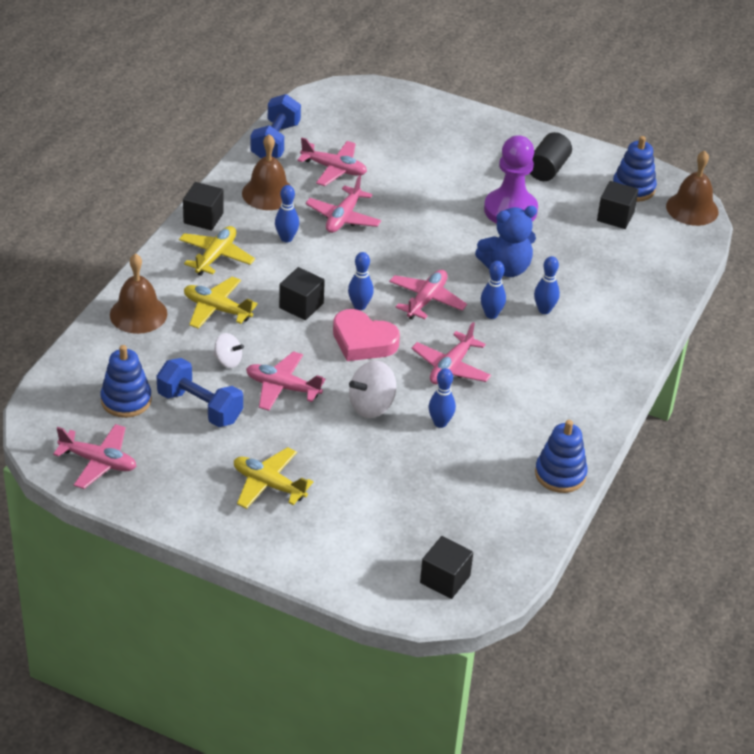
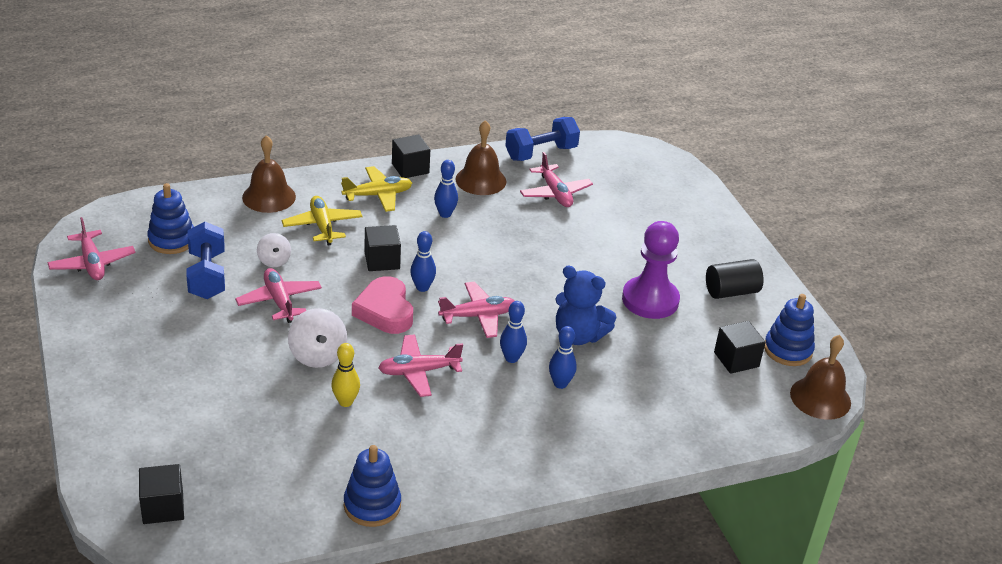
camera: 45 degrees right, 5 degrees down
yellow plane [234,447,313,509] -> none
pink plane [305,175,381,233] -> none
white spinning top [349,361,396,418] -> white spinning top turned 120 degrees counterclockwise [288,308,347,368]
blue bowling pin [428,368,456,428] -> yellow bowling pin [331,343,360,407]

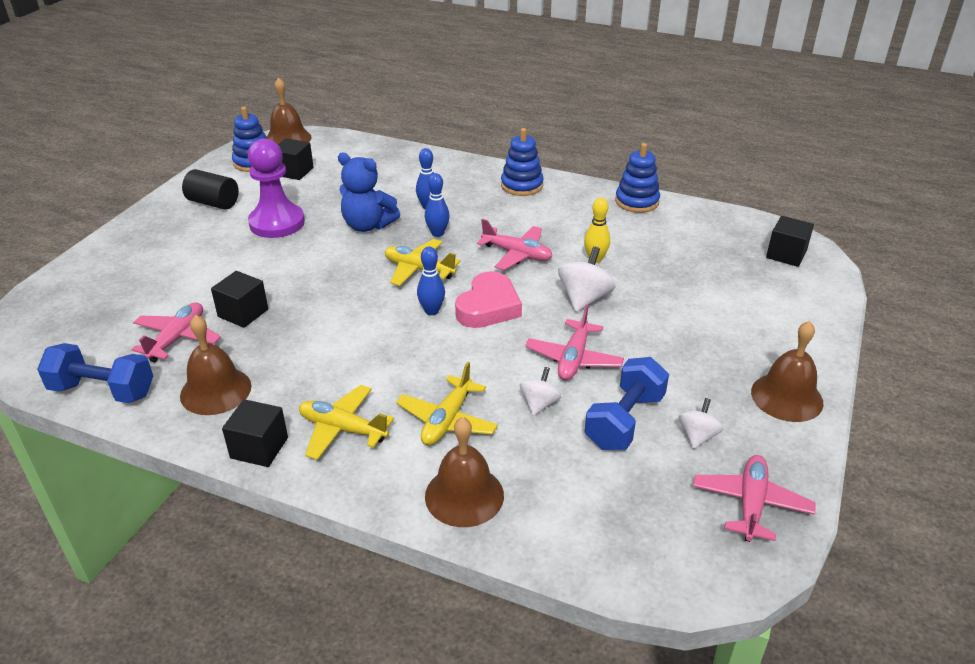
camera: 135 degrees left, 0 degrees up
blue stacking toy [147,183,194,254] -> blue stacking toy moved to [501,128,543,196]
black cube [365,225,401,271] -> black cube moved to [211,271,268,328]
blue bowling pin [434,160,458,218] -> none
pink plane [438,282,514,338] -> yellow plane [385,239,461,286]
blue teddy bear [555,266,616,345] -> blue teddy bear turned 135 degrees clockwise [338,152,400,232]
none -> white spinning top [679,398,724,449]
none -> brown bell [751,321,824,422]

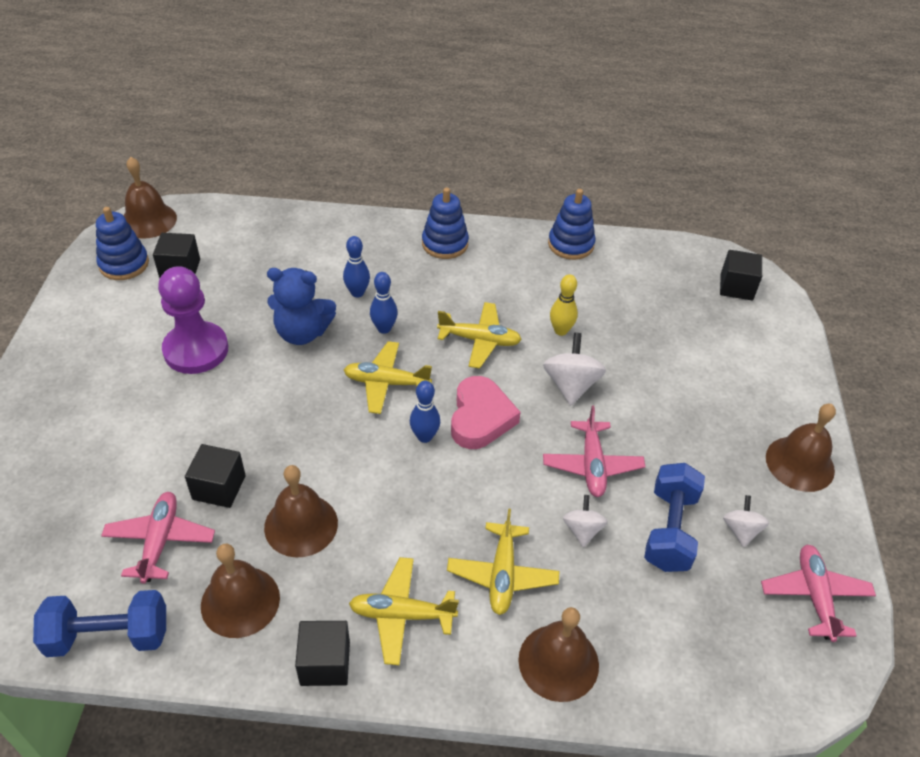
camera: 20 degrees left, 10 degrees up
black cylinder [182,169,239,210] -> none
pink plane [477,219,552,270] -> yellow plane [437,302,522,369]
none -> brown bell [264,465,338,557]

